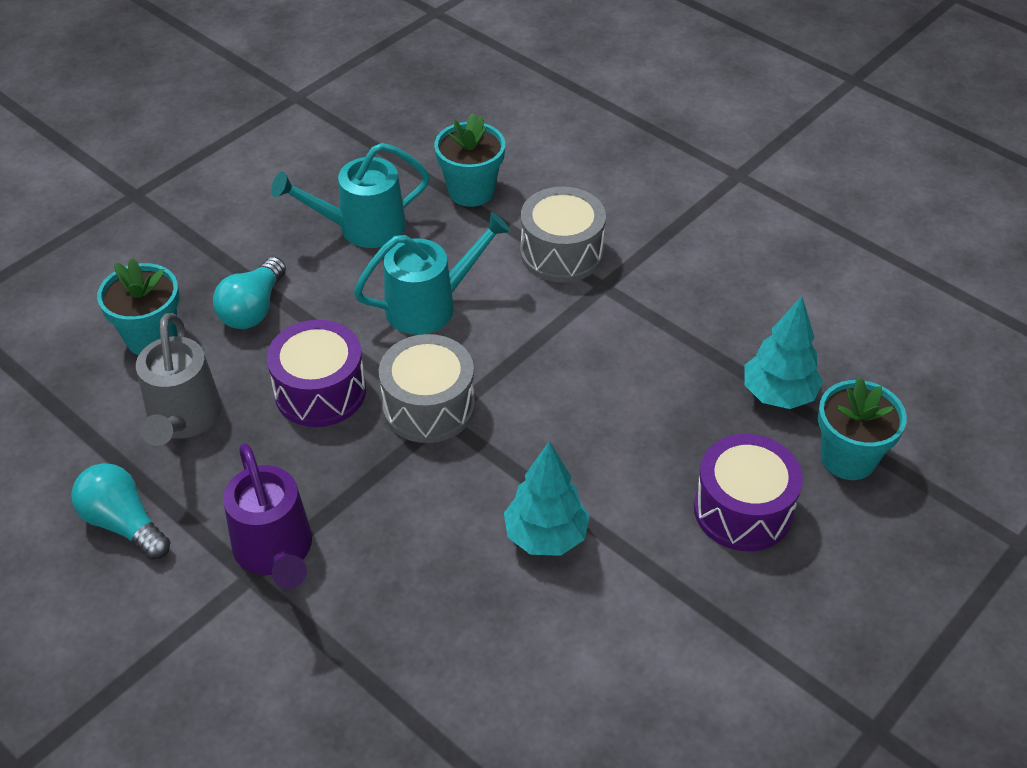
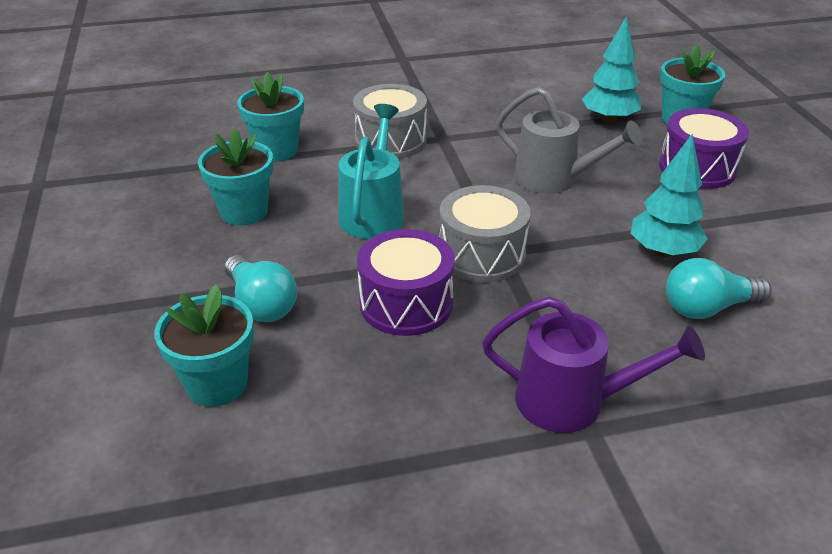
camera: 55 degrees left, 10 degrees down
turquoise light bulb [71,463,171,560] -> turquoise light bulb moved to [666,258,771,319]
grey watering can [136,313,222,446] -> grey watering can moved to [496,87,642,194]
turquoise watering can [271,143,430,248] -> turquoise flower pot [198,128,273,226]

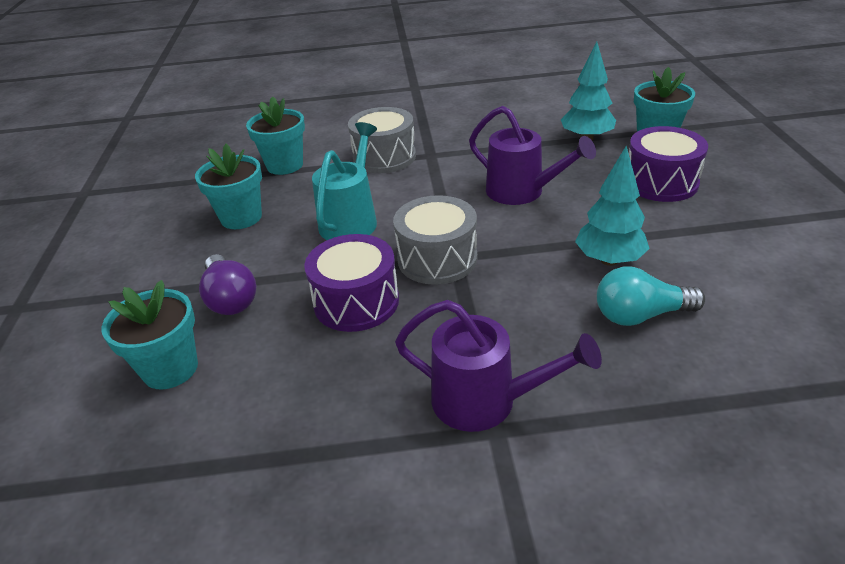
camera: 10 degrees right, 0 degrees up
turquoise light bulb [225,255,297,322] -> purple light bulb [199,254,256,315]
grey watering can [496,87,642,194] -> purple watering can [469,106,596,205]

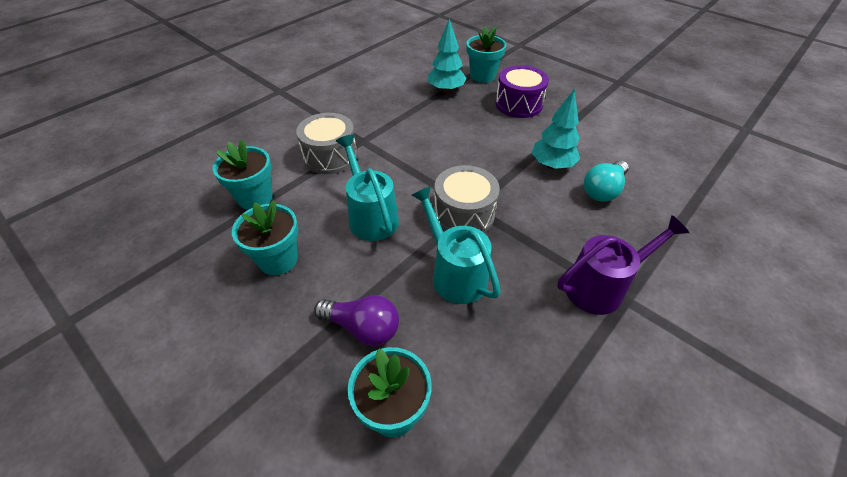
camera: 45 degrees left, 10 degrees up
purple drum [304,234,399,332] -> turquoise watering can [412,186,501,304]
purple watering can [469,106,596,205] -> none

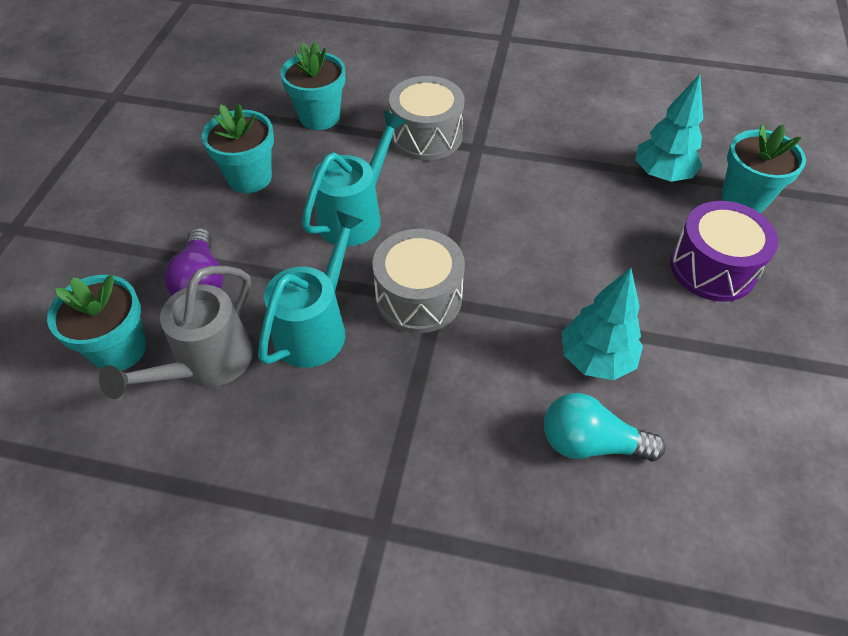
camera: 60 degrees right, 5 degrees up
purple watering can [558,215,689,315] -> none
none -> grey watering can [99,266,253,399]

